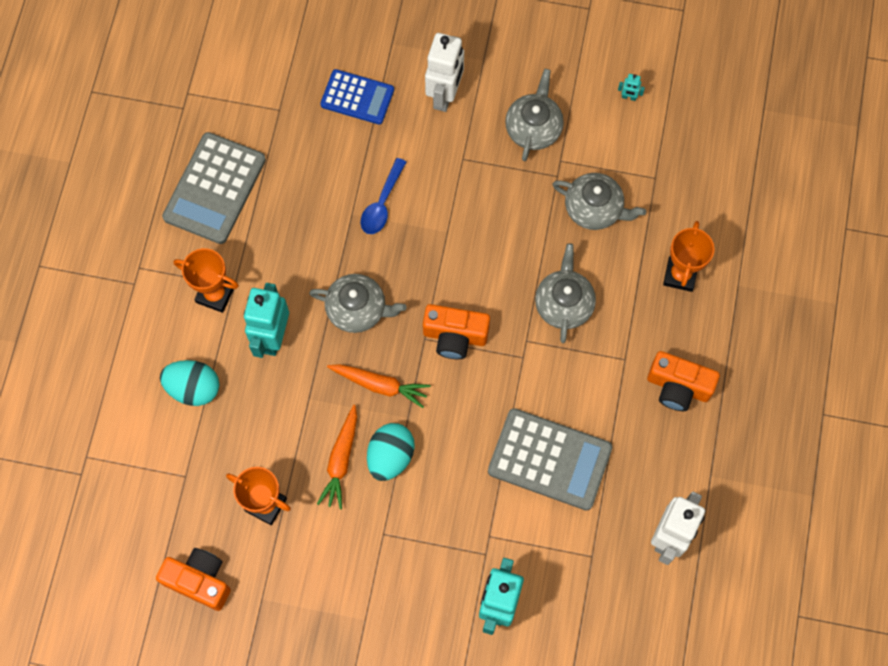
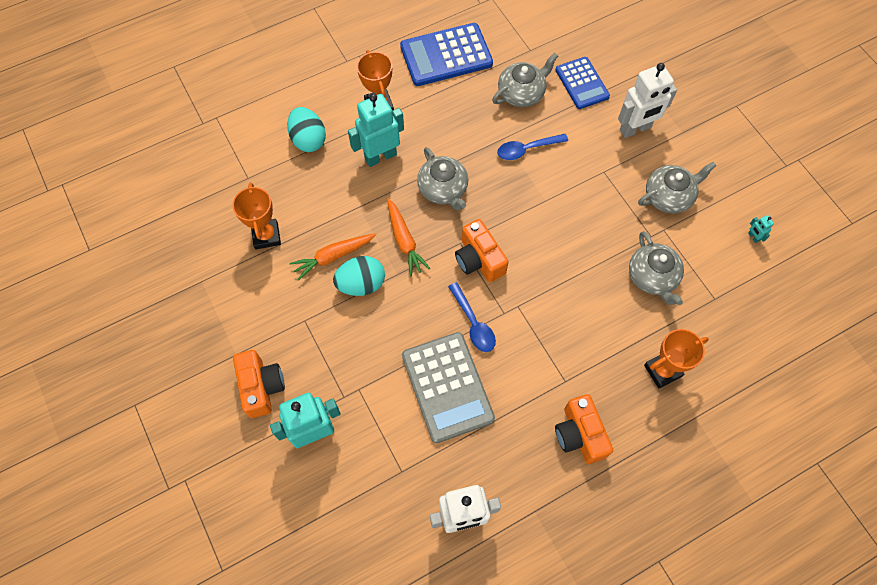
camera: 50 degrees right, 5 degrees down
orange camera [156,548,231,611] -> orange camera moved to [233,350,285,418]
grey calculator [162,132,266,244] -> blue calculator [400,23,493,86]
grey teapot [535,243,596,343] -> grey teapot moved to [492,53,558,107]
none -> blue spoon [448,282,496,352]

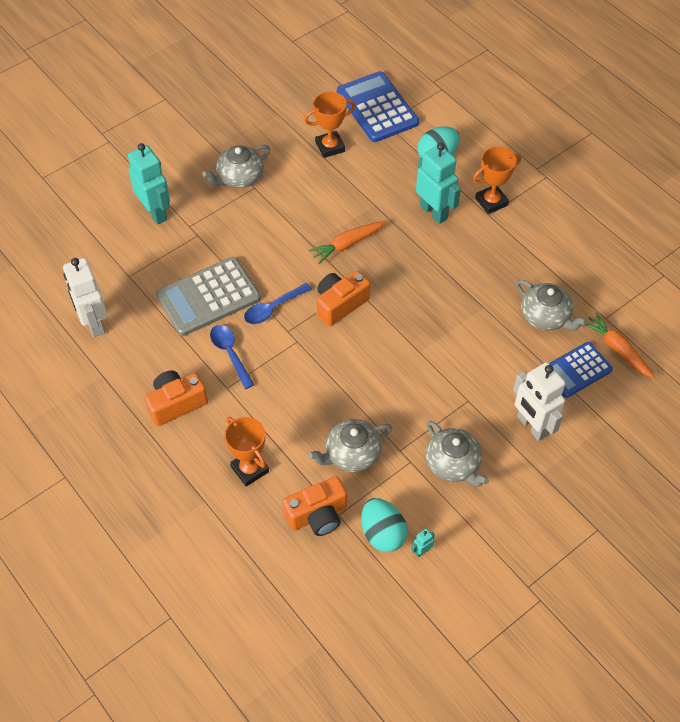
camera: 80 degrees right, 10 degrees down
orange camera [233,350,285,418] -> orange camera moved to [283,476,347,536]
orange carrot [290,233,376,280] -> orange carrot moved to [586,312,655,379]
turquoise egg [333,256,385,296] -> turquoise egg moved to [361,498,407,552]
blue calculator [400,23,493,86] -> blue calculator moved to [337,71,419,142]
grey teapot [417,147,468,211] -> grey teapot moved to [203,145,270,188]
blue spoon [497,134,568,160] -> blue spoon moved to [210,325,254,389]

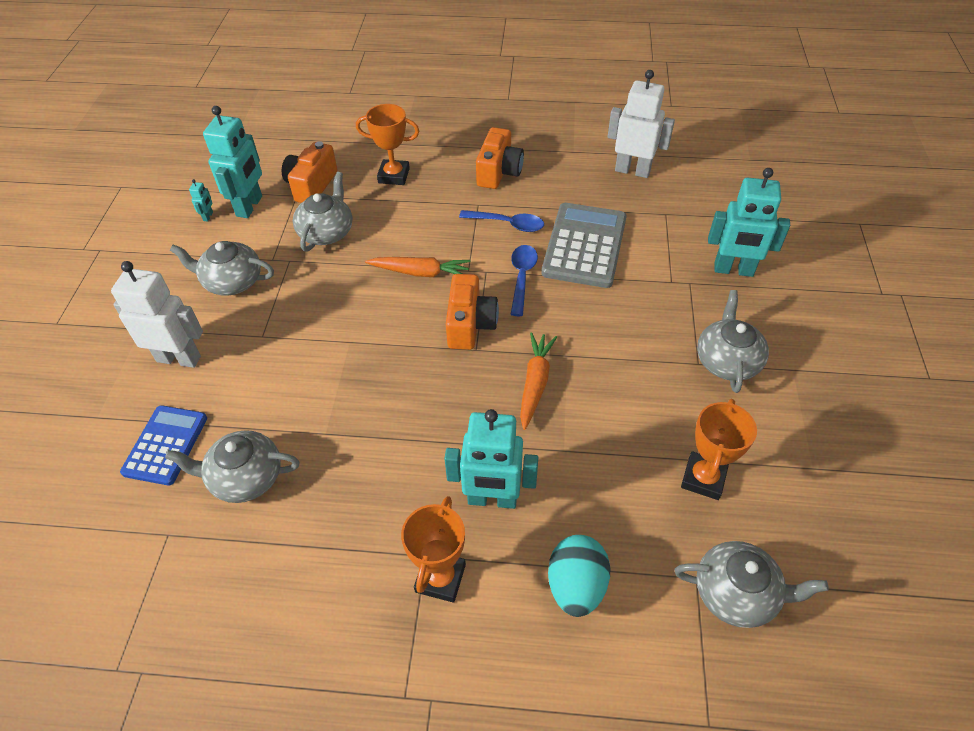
camera: 135 degrees right, 5 degrees down
blue calculator [337,71,419,142] -> grey teapot [674,541,829,628]
turquoise egg [361,498,407,552] -> turquoise robot [203,106,262,218]
orange carrot [586,312,655,379] -> orange carrot moved to [365,257,470,277]

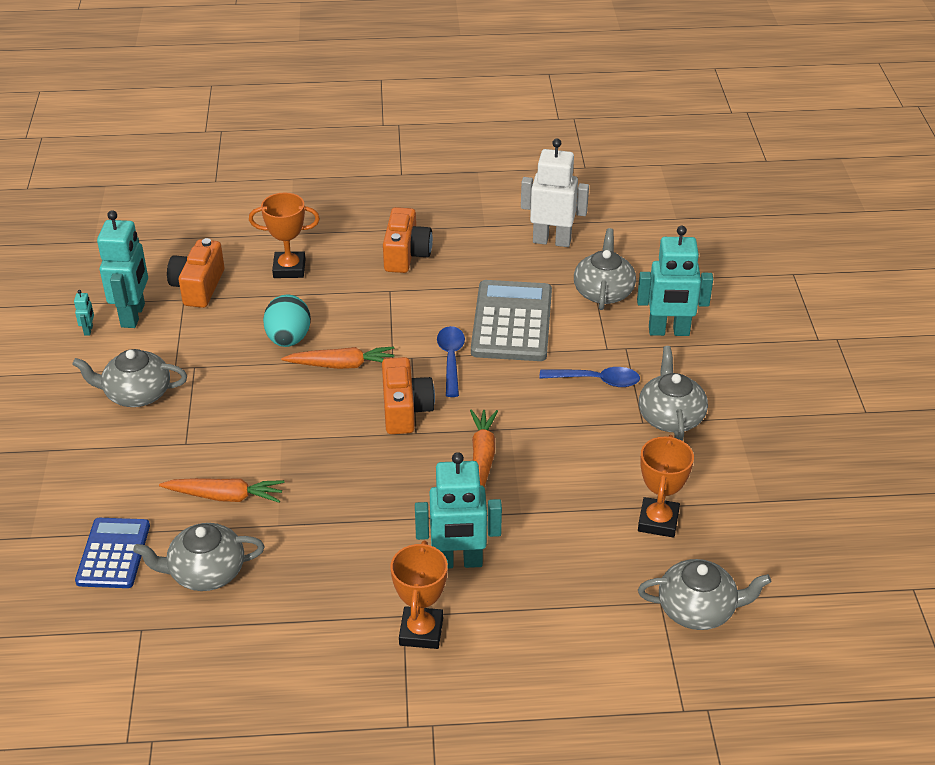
camera: 10 degrees left, 10 degrees down
white robot [111,261,203,368] -> none
grey teapot [293,172,353,251] -> grey teapot moved to [574,228,636,310]
blue spoon [459,210,544,232] -> blue spoon moved to [540,367,640,387]
turquoise egg [548,535,610,617] -> turquoise egg moved to [263,294,311,347]
none -> orange carrot [159,478,284,503]

